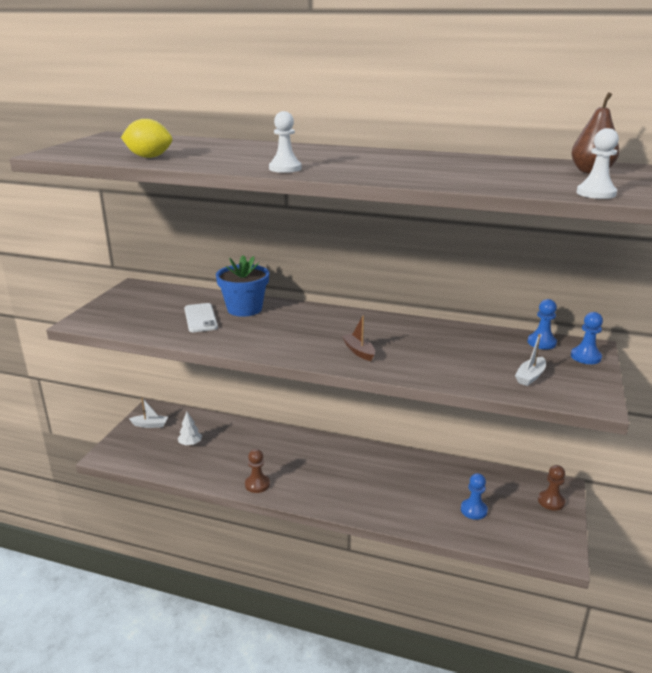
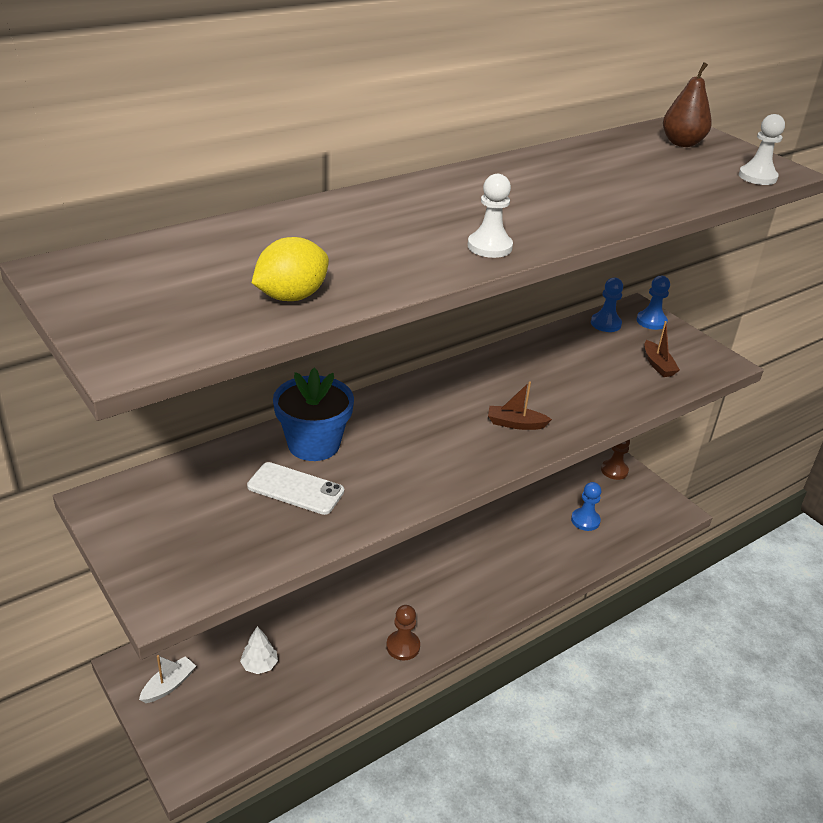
camera: 55 degrees left, 10 degrees up
white boat [515,334,546,386] -> brown boat [644,321,680,377]

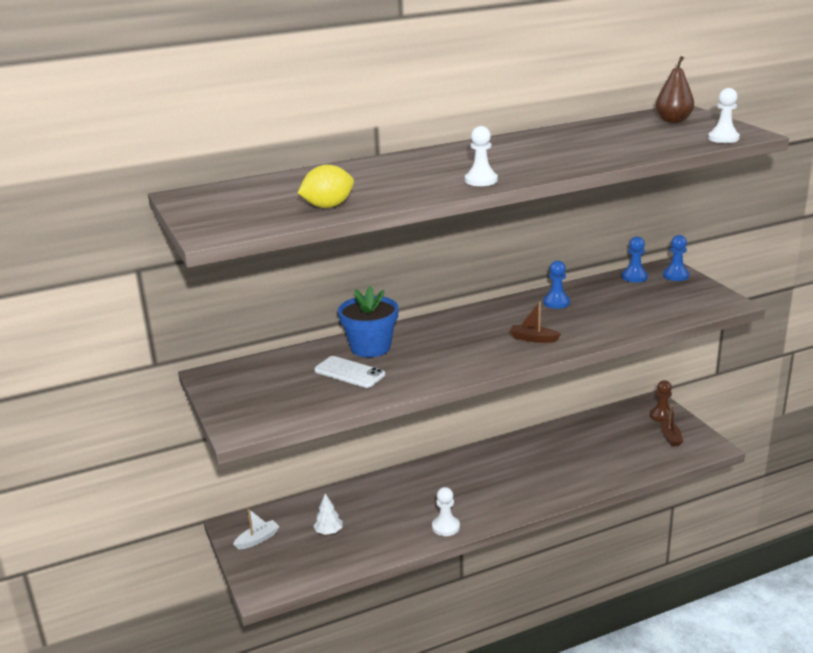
camera: 15 degrees right, 10 degrees down
brown pawn [386,605,420,660] -> white pawn [432,487,460,536]
blue pawn [571,482,601,531] -> blue pawn moved to [543,260,570,309]
brown boat [644,321,680,377] -> brown boat moved to [661,404,683,447]

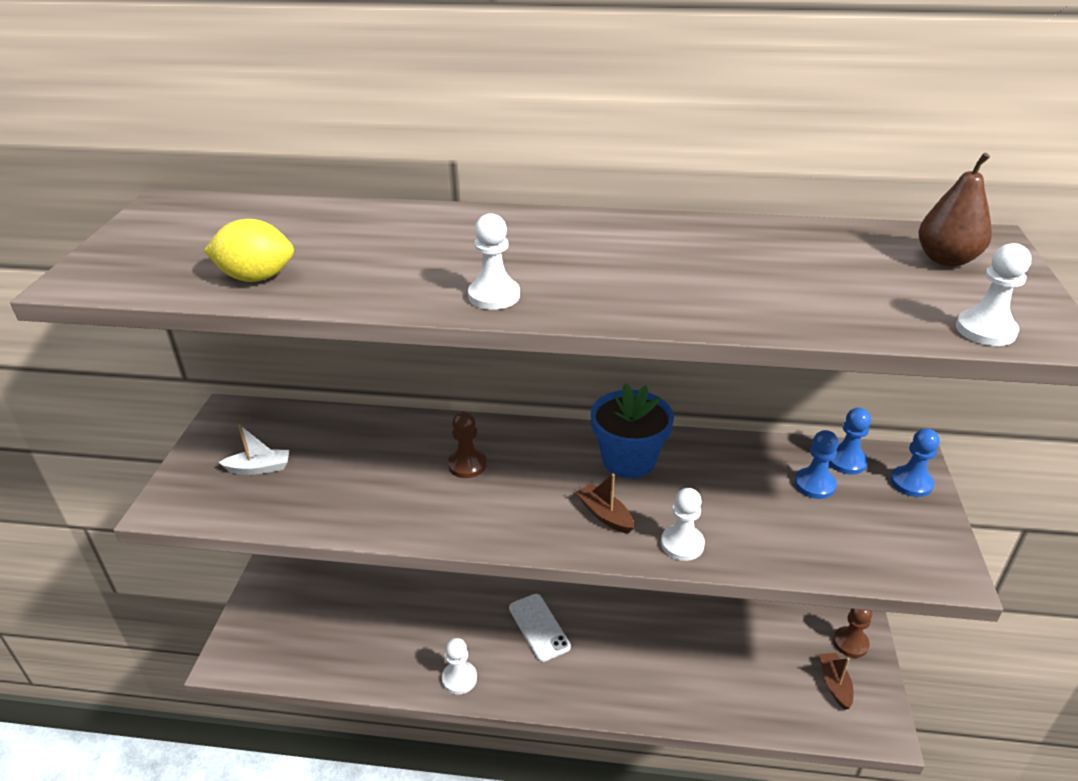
camera: 30 degrees right, 10 degrees up
white boat [233,508,279,550] -> white boat moved to [218,424,289,475]
white tree [313,493,343,535] -> none
white phone [314,356,385,388] -> white phone moved to [509,594,571,662]
blue flower pot [338,287,399,357] -> blue flower pot moved to [591,383,674,478]
blue pawn [543,260,570,309] -> blue pawn moved to [794,430,839,499]
brown boat [661,404,683,447] -> brown boat turned 150 degrees clockwise [820,653,854,710]
none -> brown pawn [448,412,487,478]
none -> white pawn [661,488,705,561]

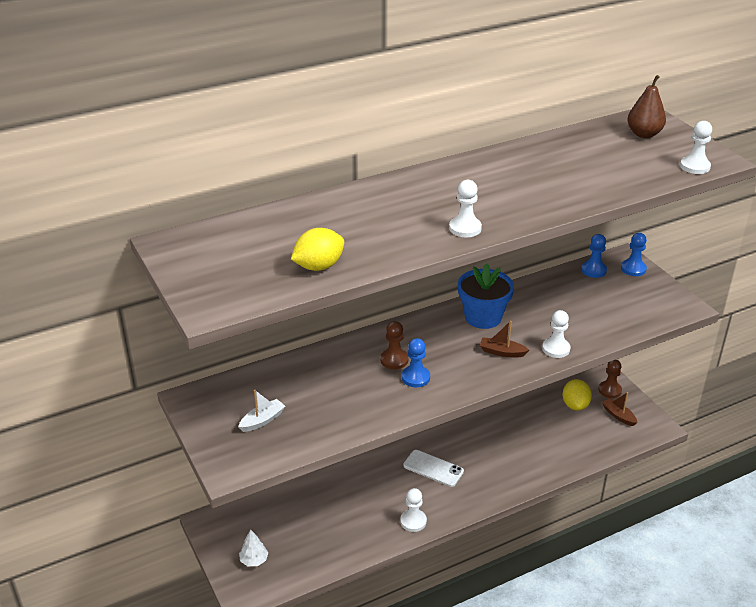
camera: 35 degrees left, 0 degrees up
blue pawn [794,430,839,499] -> blue pawn moved to [402,338,430,387]
none -> white tree [239,530,268,566]
none -> yellow lemon [562,379,592,411]

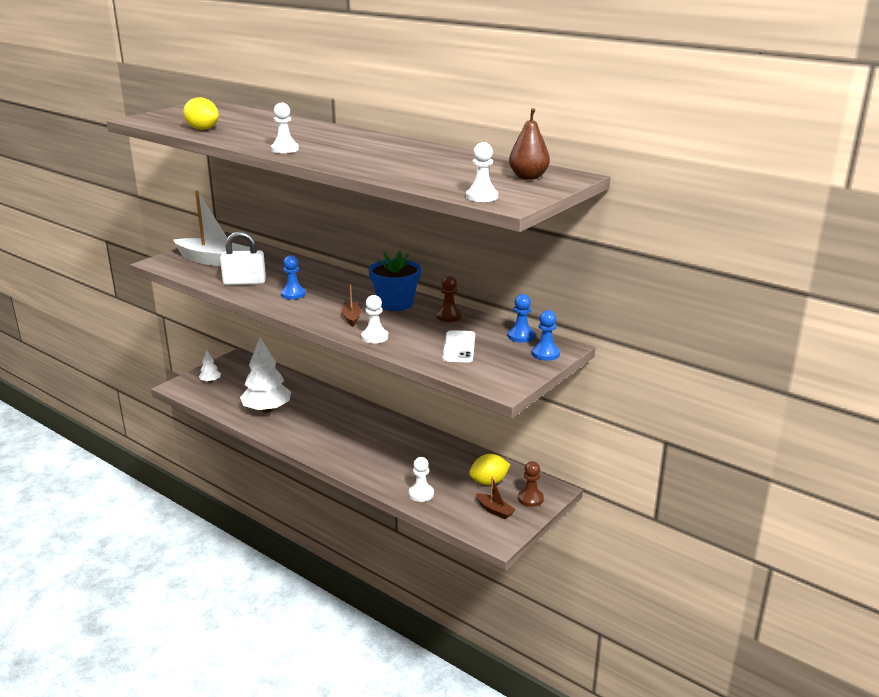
camera: 65 degrees right, 10 degrees down
white boat [238,390,285,432] -> white boat [173,190,250,266], size x2.16
brown pawn [380,321,408,369] -> brown pawn moved to [436,276,462,322]
white pawn [400,488,427,532] -> white pawn moved to [409,457,434,502]
white phone [403,450,464,487] -> white phone moved to [442,330,475,362]
brown boat [602,392,637,426] -> brown boat turned 105 degrees clockwise [476,476,516,519]
none -> white padlock [220,231,266,285]
none -> white tree [240,337,291,413]

